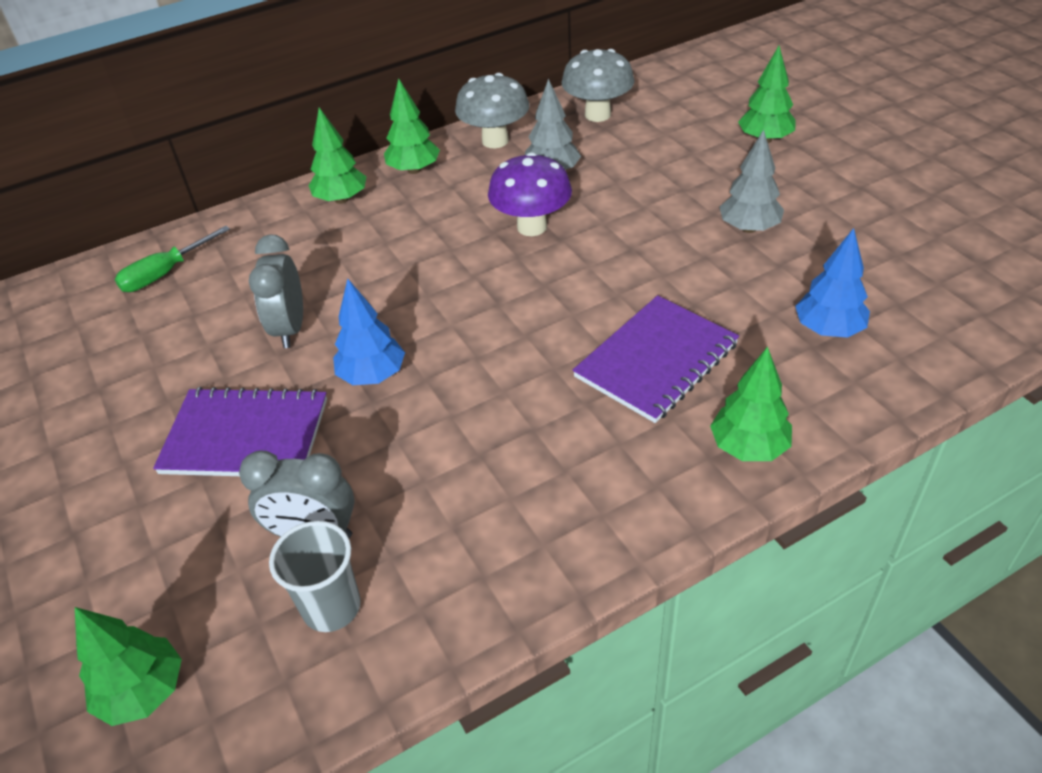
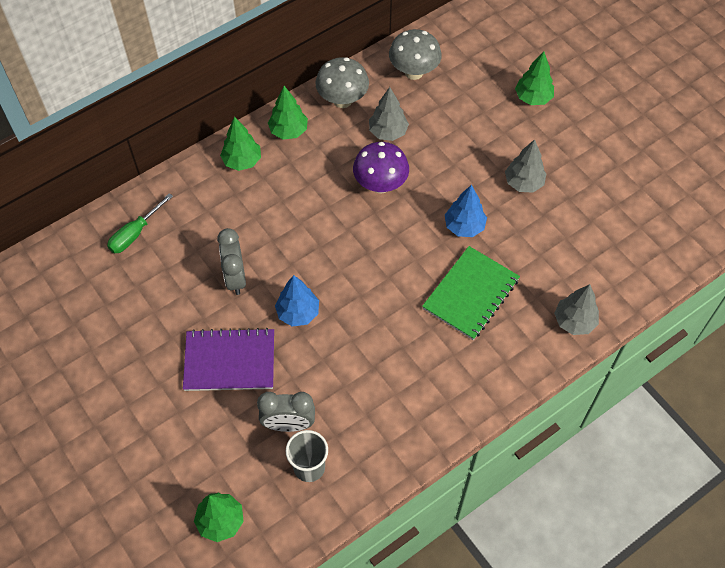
camera: 10 degrees left, 15 degrees up
purple notebook [573,295,739,423] -> green notebook [422,246,520,340]
green tree [710,347,792,461] -> none
blue tree [795,228,870,338] -> blue tree moved to [445,185,487,237]
none -> grey tree [554,284,599,335]

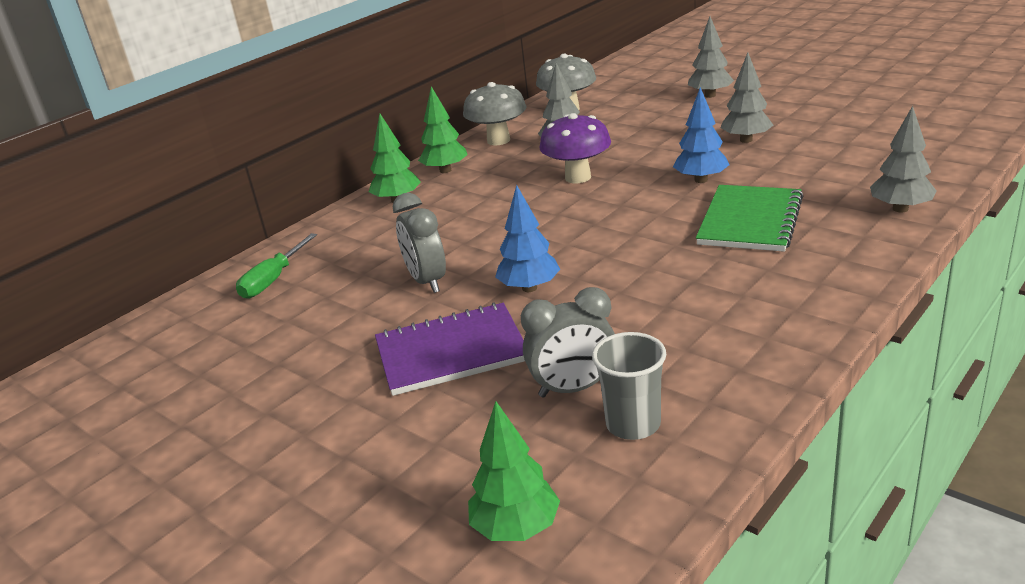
camera: 10 degrees left, 30 degrees down
green tree [515,52,554,105] -> grey tree [688,17,734,98]

